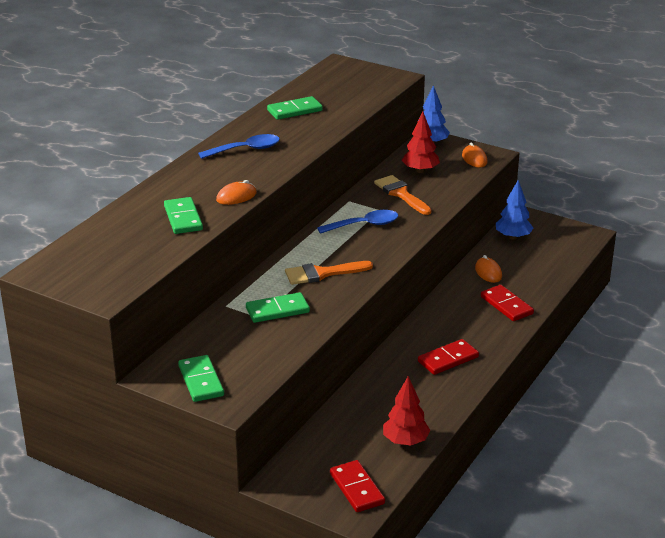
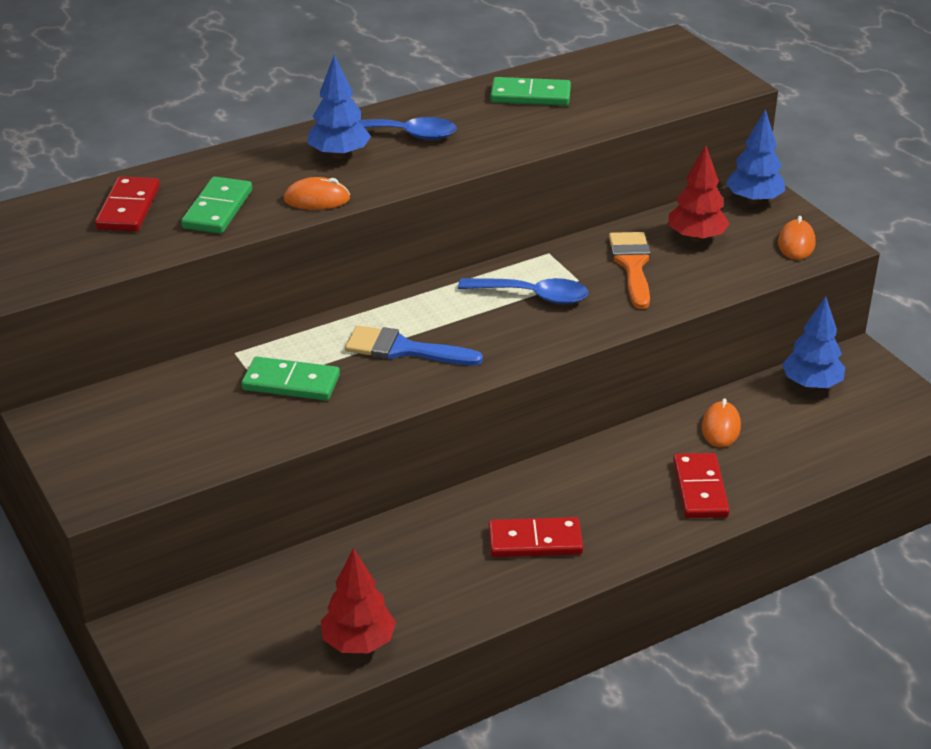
camera: 30 degrees right, 5 degrees up
green domino [178,355,224,402] -> none
orange brush [285,261,373,285] -> blue brush [345,325,483,366]
red domino [330,460,385,512] -> red domino moved to [95,176,160,232]
none -> blue tree [308,55,371,159]

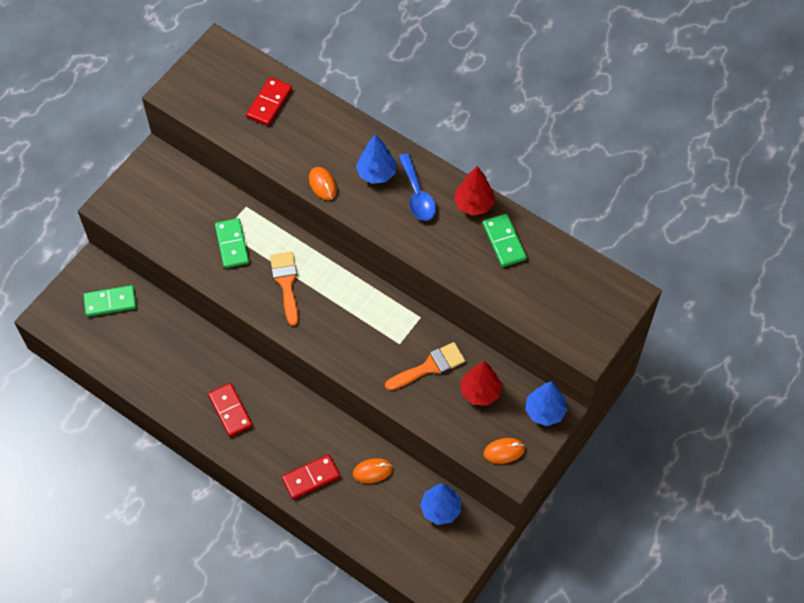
camera: 65 degrees right, 25 degrees up
red domino [95,176,160,232] -> red domino turned 45 degrees counterclockwise [246,77,292,126]
green domino [181,177,252,234] -> green domino moved to [83,285,136,317]
red tree [321,548,396,653] -> red tree moved to [454,166,495,216]
blue brush [345,325,483,366] -> orange brush [270,251,298,326]
blue spoon [458,278,588,304] -> none

